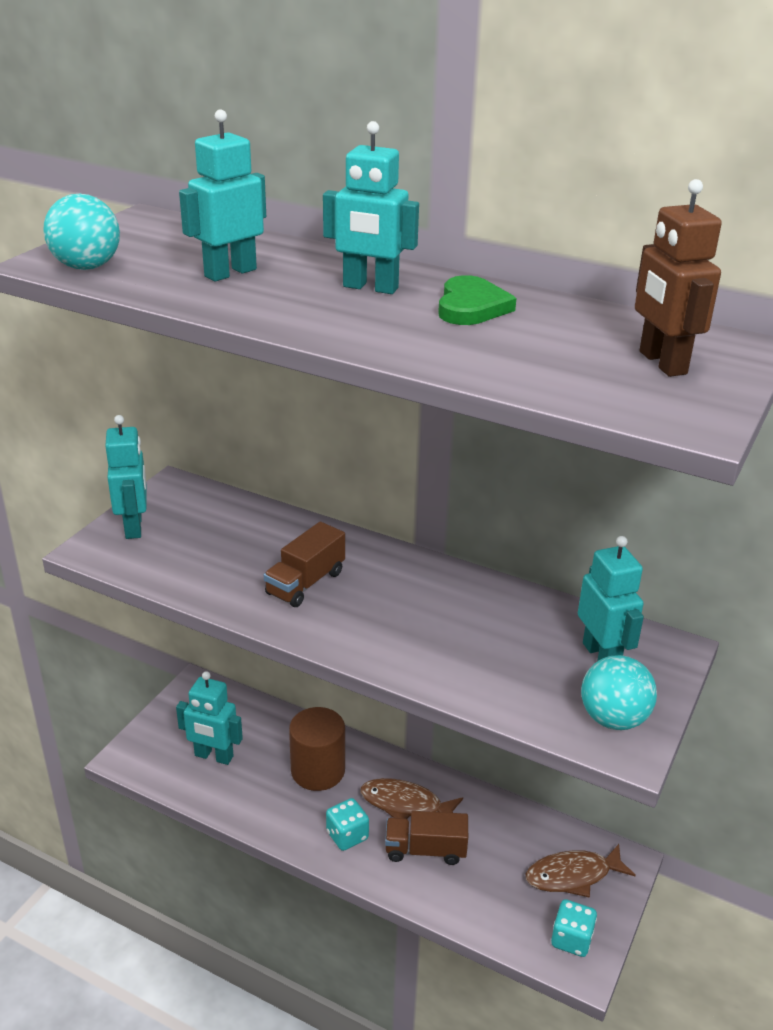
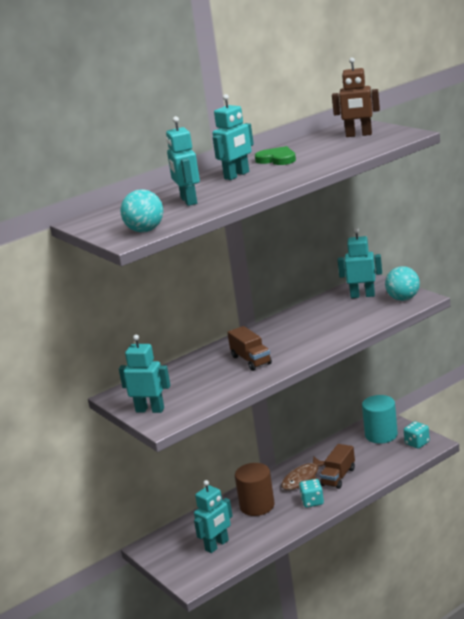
camera: 60 degrees left, 10 degrees down
brown fish [526,844,636,898] -> turquoise cylinder [362,395,398,444]

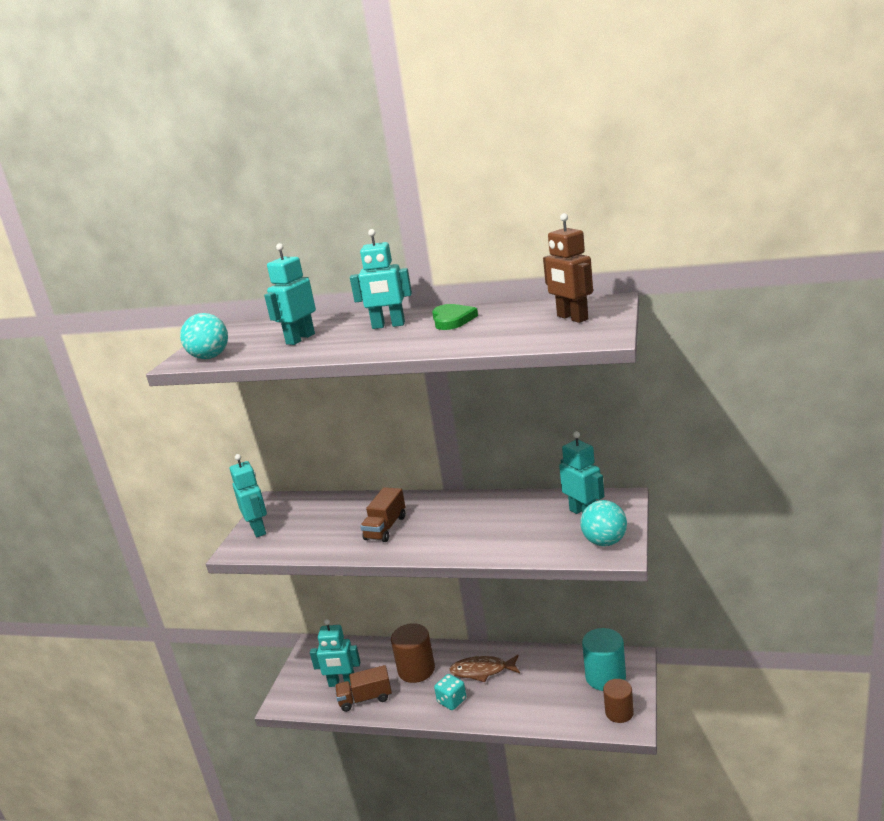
camera: 50 degrees right, 0 degrees up
brown truck [320,444,355,489] -> brown truck moved to [335,665,392,712]
turquoise dice [404,421,430,449] -> brown cylinder [603,679,634,723]

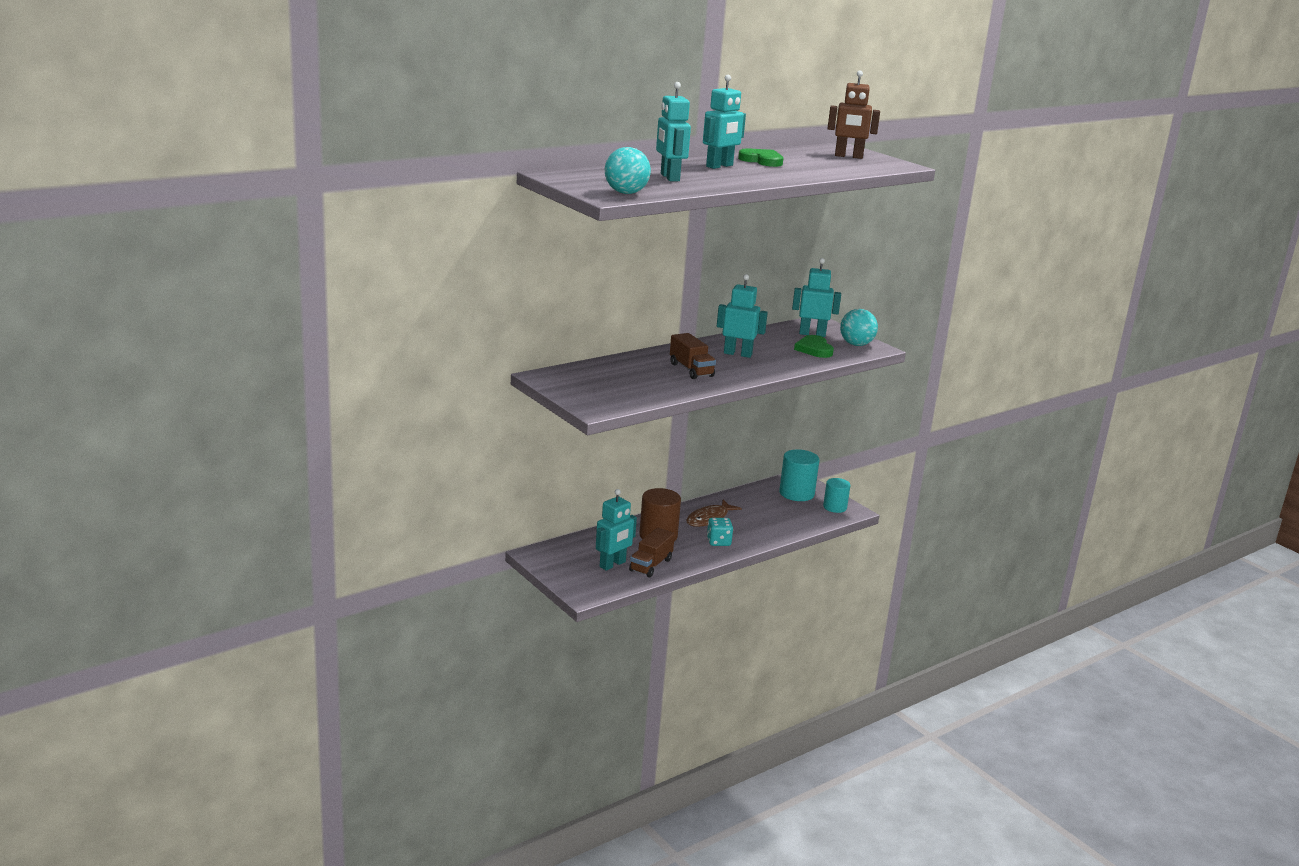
camera: 55 degrees left, 0 degrees up
turquoise robot [230,454,267,537] -> turquoise robot moved to [717,274,768,358]
brown cylinder [603,679,634,723] -> turquoise cylinder [823,478,851,513]
none -> green heart [794,335,834,358]

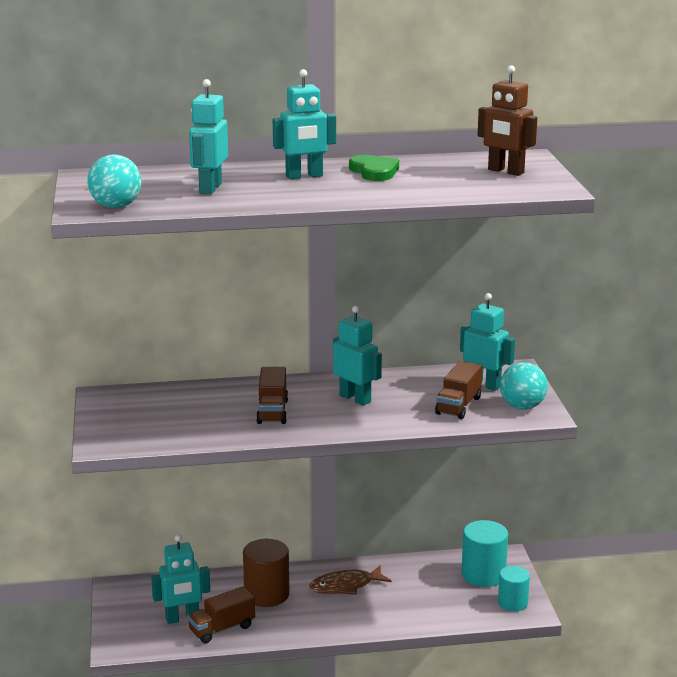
camera: 30 degrees right, 0 degrees up
turquoise dice [707,518,733,546] -> none
green heart [794,335,834,358] -> brown truck [435,361,482,419]

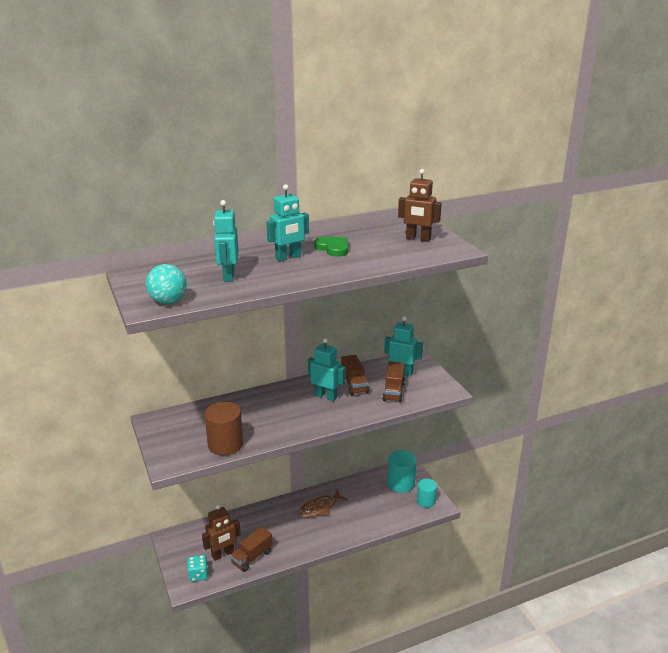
camera: 15 degrees left, 5 degrees up
turquoise robot [151,534,210,624] -> brown robot [202,504,241,561]
brown cylinder [243,539,289,607] -> brown cylinder moved to [204,402,243,456]
brown truck [256,367,288,424] -> brown truck moved to [341,355,369,395]
turquoise ball [500,362,548,410] -> none
none -> turquoise dice [187,555,208,582]

